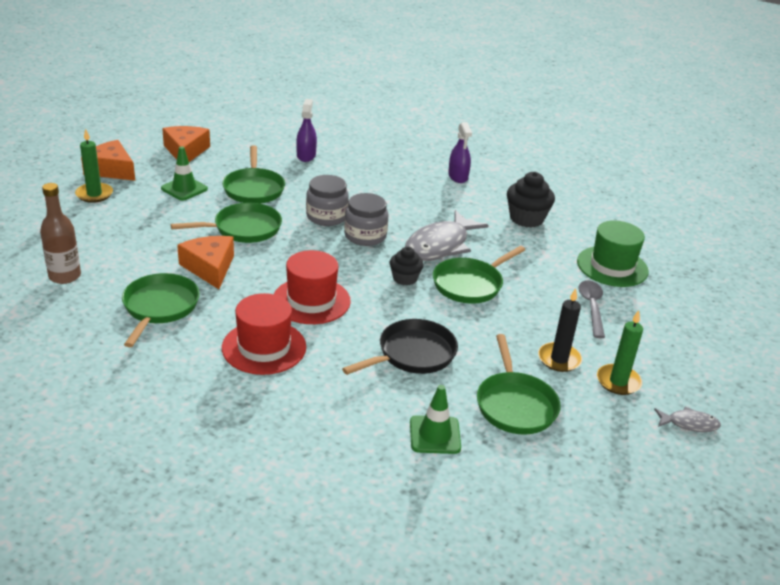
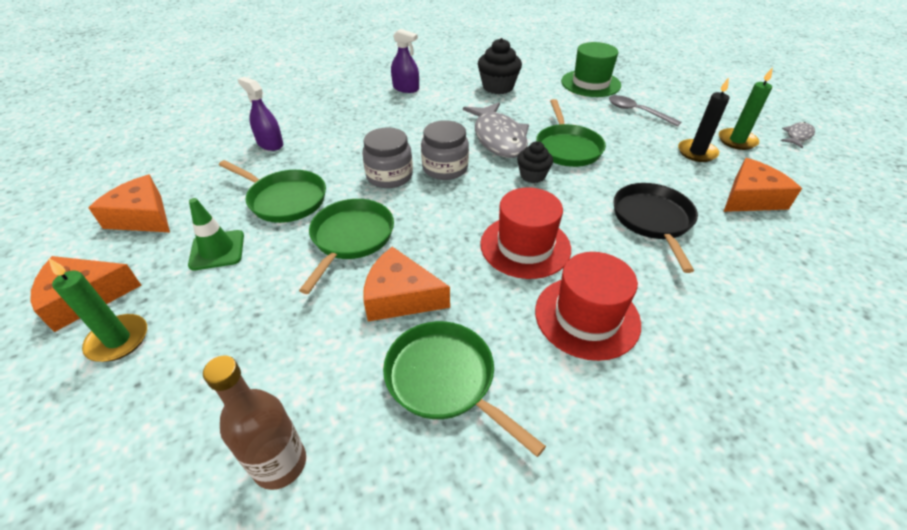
camera: 50 degrees left, 10 degrees up
green traffic cone [410,385,461,454] -> none
green pan [477,334,561,435] -> orange cheese [723,158,802,212]

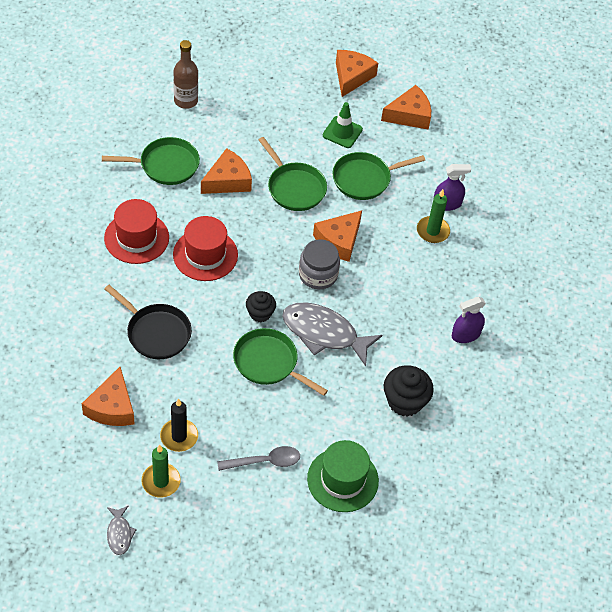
camera: 125 degrees right, 10 degrees up
green candle [49,259,147,362] -> green candle moved to [417,189,450,243]
grey jar [362,127,413,188] -> orange cheese [313,210,362,262]

